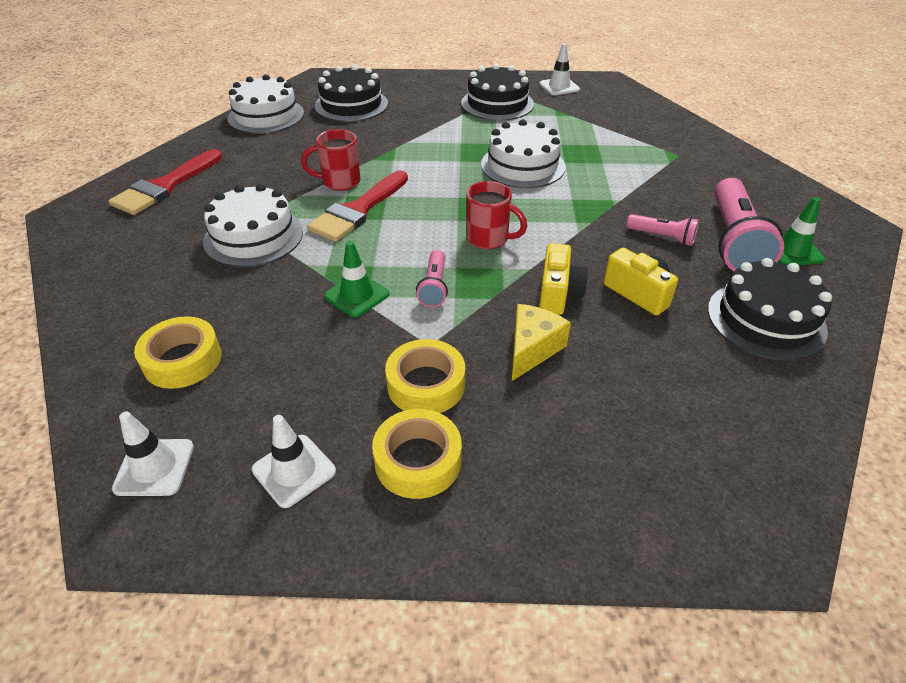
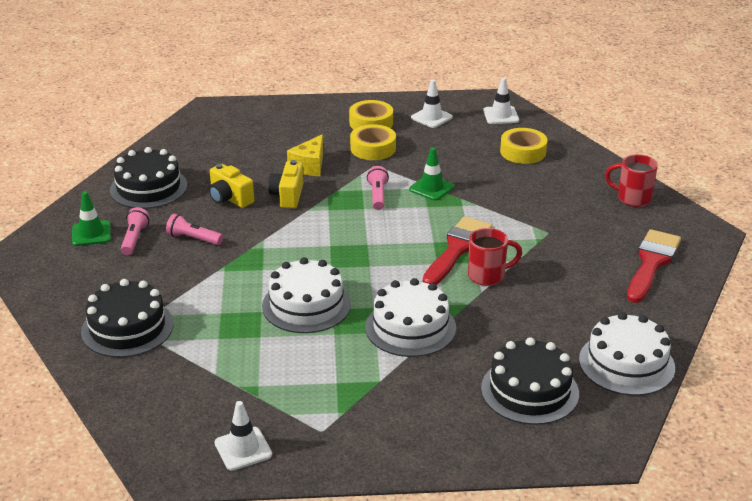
camera: 175 degrees right, 10 degrees down
white cake [203,184,303,267] -> white cake moved to [365,278,456,357]
black cake [461,64,534,121] -> black cake moved to [81,279,174,358]
red mug [466,181,527,249] -> red mug moved to [605,154,658,207]
pink flashlight [714,178,784,271] -> pink flashlight [121,207,150,255], size x0.51

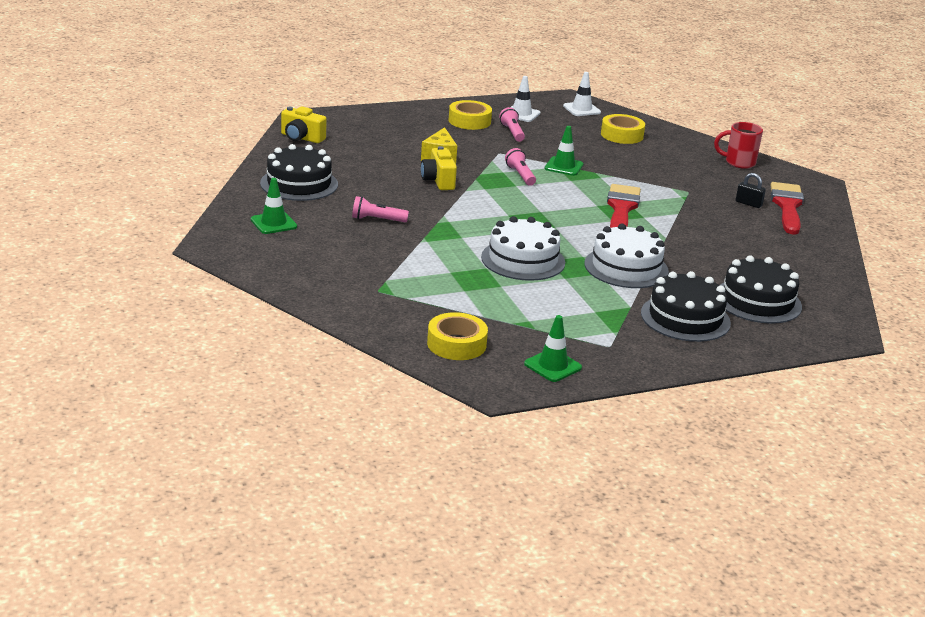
camera: 20 degrees left, 5 degrees down
black cake [81,279,174,358] -> black cake moved to [641,271,731,342]
pink flashlight [121,207,150,255] -> pink flashlight moved to [499,107,525,142]
yellow camera [209,164,254,208] -> yellow camera moved to [281,106,327,143]
white traffic cone [215,401,272,471] -> green traffic cone [524,315,582,382]
yellow tape [350,124,396,160] -> yellow tape moved to [427,312,488,360]
red mug [468,228,522,286] -> none
white cake [579,312,675,396] -> none
none -> black padlock [736,173,766,208]

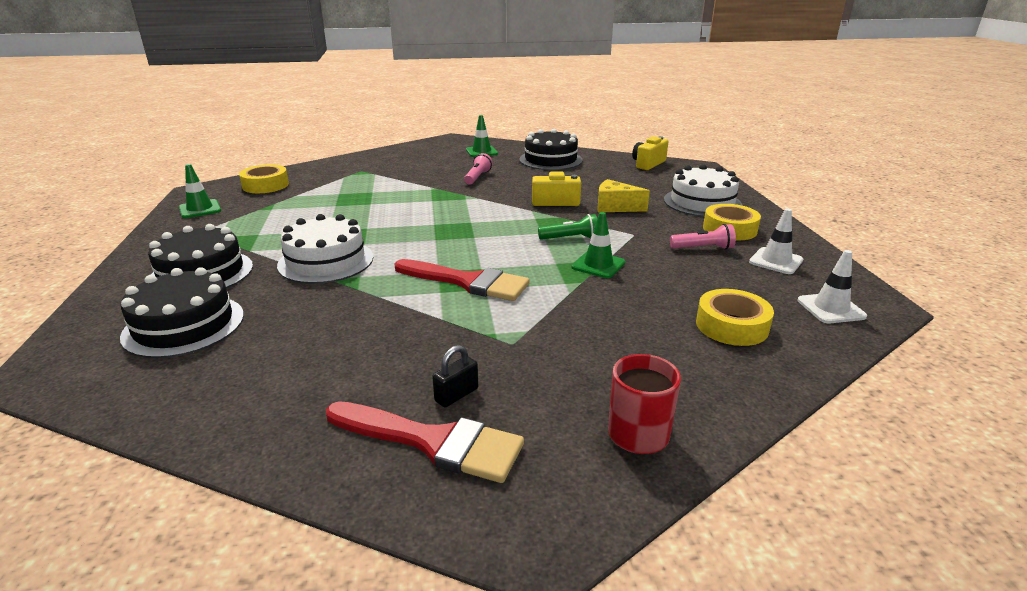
camera: 105 degrees right, 0 degrees up
white cake [481,216,565,281] -> white cake moved to [664,164,742,217]
pink flashlight [505,148,536,186] -> green flashlight [538,214,597,240]

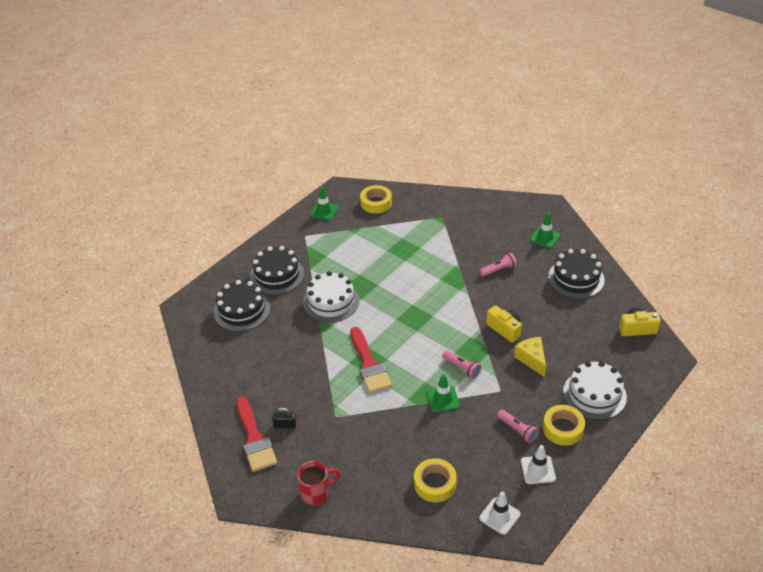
camera: 50 degrees right, 15 degrees up
green flashlight [538,214,597,240] -> pink flashlight [442,350,482,379]

